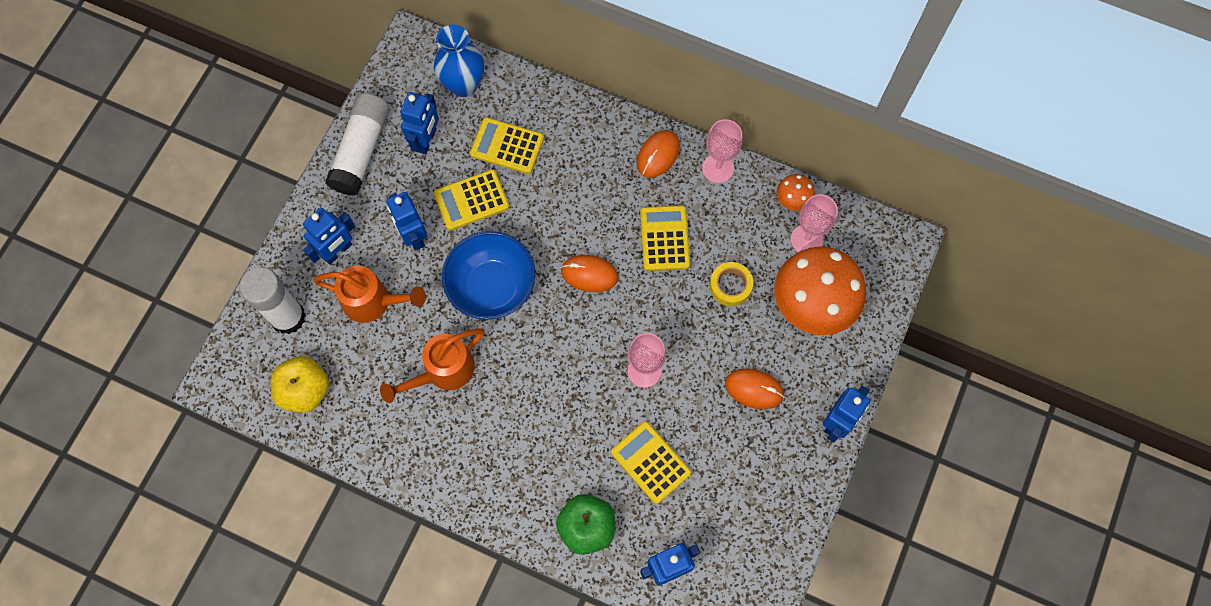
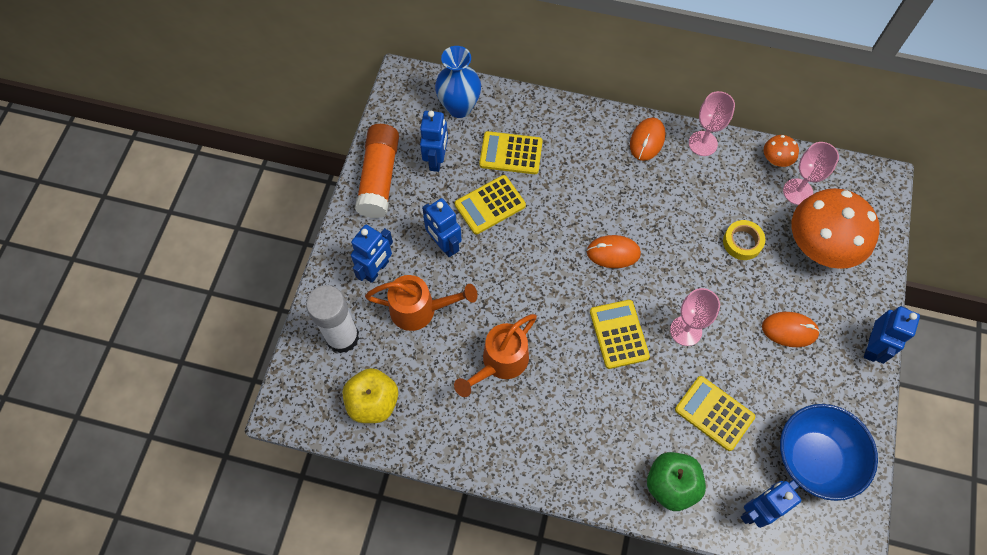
camera: 10 degrees left, 5 degrees down
white glue stick [325,93,389,196] -> orange glue stick [355,124,399,218]
blue bowl [442,231,536,320] -> blue bowl moved to [780,404,878,501]
yellow calculator [640,205,690,271] -> yellow calculator moved to [590,300,650,369]

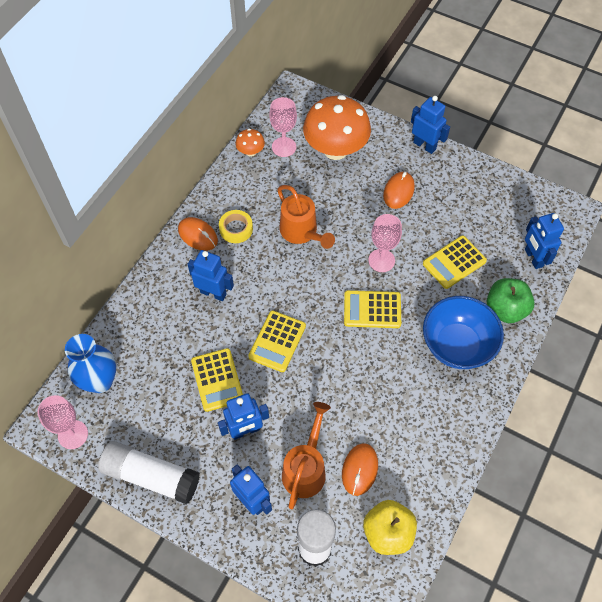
camera: 75 degrees left, 5 degrees down
orange glue stick [355,124,399,218] -> white glue stick [98,441,200,504]
blue robot [420,111,448,172] -> blue robot moved to [188,250,234,301]
orange watering can [454,314,537,397] -> orange watering can moved to [277,185,335,249]
yellow calculator [479,131,543,174] -> yellow calculator moved to [248,311,306,372]
orange mouse [587,235,641,268] -> orange mouse moved to [342,443,378,496]
pink goblet [689,91,735,156] -> pink goblet moved to [38,395,88,449]
yellow tape [723,220,765,260] -> yellow tape moved to [219,210,253,243]
blue bowl [780,404,878,501] -> blue bowl moved to [423,296,504,369]

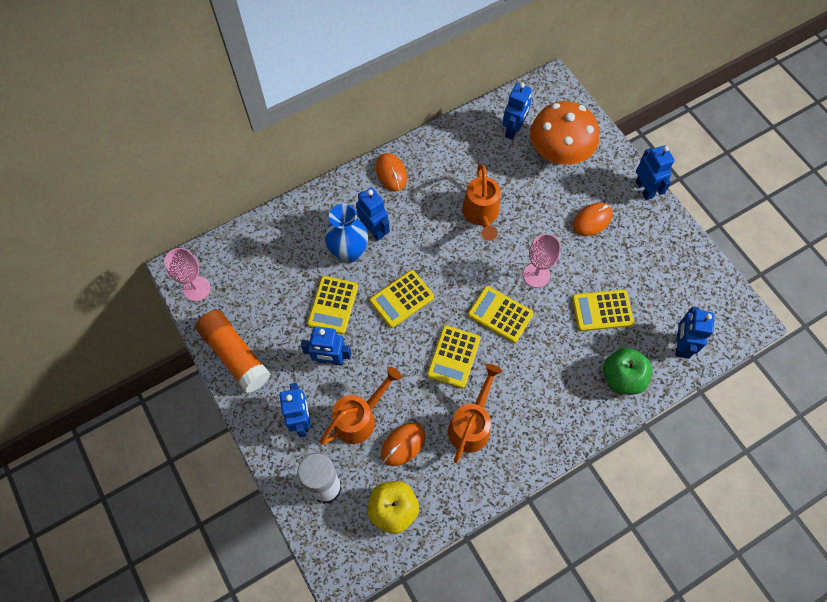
camera: 30 degrees right, 5 degrees up
blue vase [65,334,116,393] -> blue vase moved to [325,204,368,263]
white glue stick [98,441,200,504] -> orange glue stick [196,310,270,393]
yellow tape [219,210,253,243] -> none
orange mushroom [236,129,265,157] -> none
pink goblet [269,97,297,157] -> blue robot [502,82,532,140]
blue bowl [423,296,504,369] -> none
none -> yellow calculator [427,325,480,389]
none -> orange watering can [448,364,502,463]

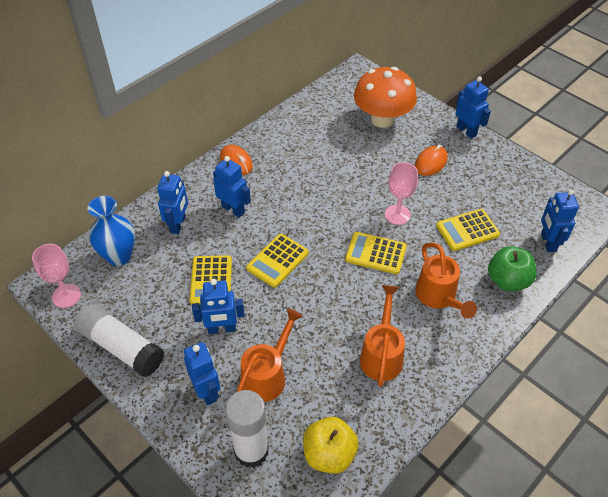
camera: 15 degrees left, 15 degrees down
orange glue stick [196,310,270,393] -> white glue stick [74,304,164,377]
blue vase [325,204,368,263] -> blue vase moved to [87,196,135,266]
orange mouse [381,423,425,466] -> none
yellow calculator [427,325,480,389] -> none
orange watering can [462,164,501,241] -> orange watering can moved to [415,242,477,319]
blue robot [502,82,532,140] -> blue robot moved to [157,171,188,234]

